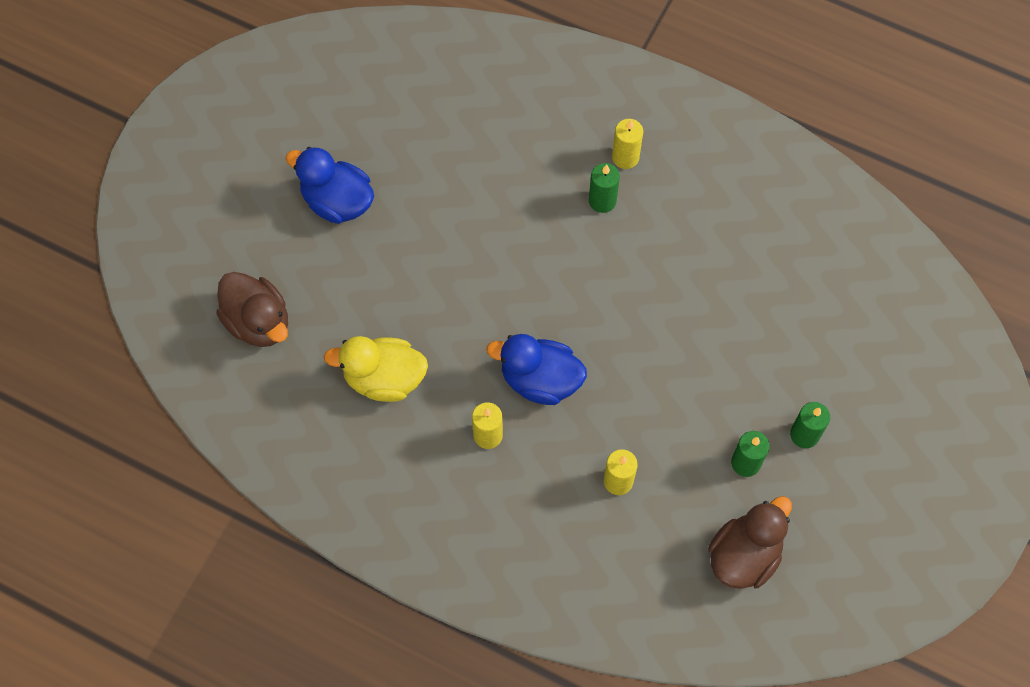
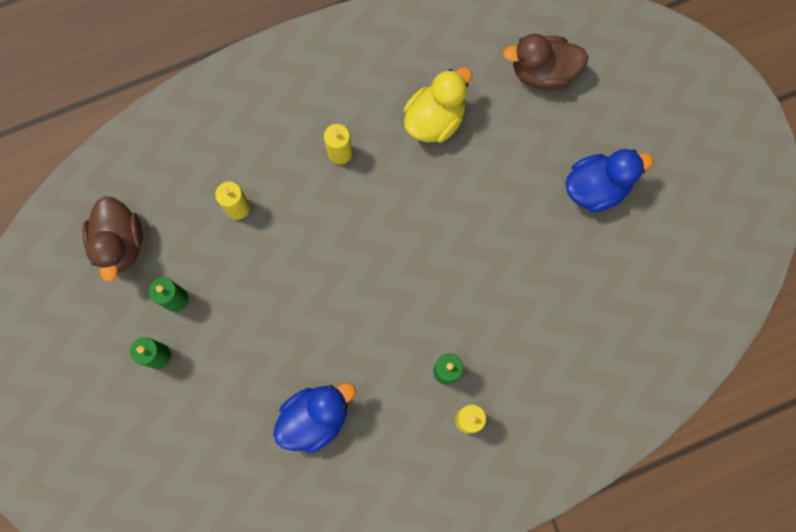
camera: 130 degrees right, 10 degrees up
blue duck [486,334,587,405] -> blue duck moved to [273,383,356,454]

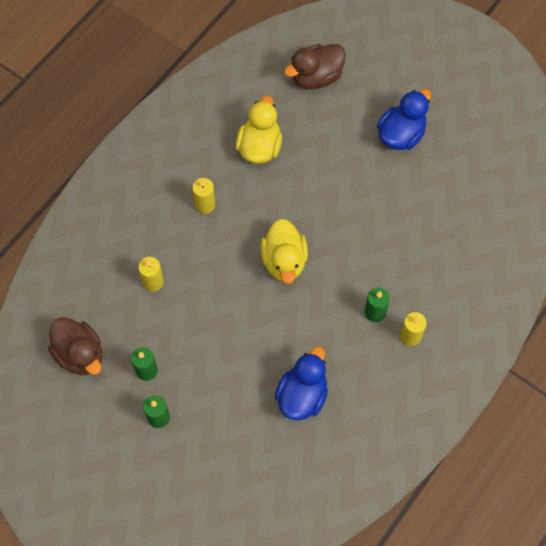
camera: 30 degrees left, 10 degrees down
none -> yellow duck [260,219,308,284]

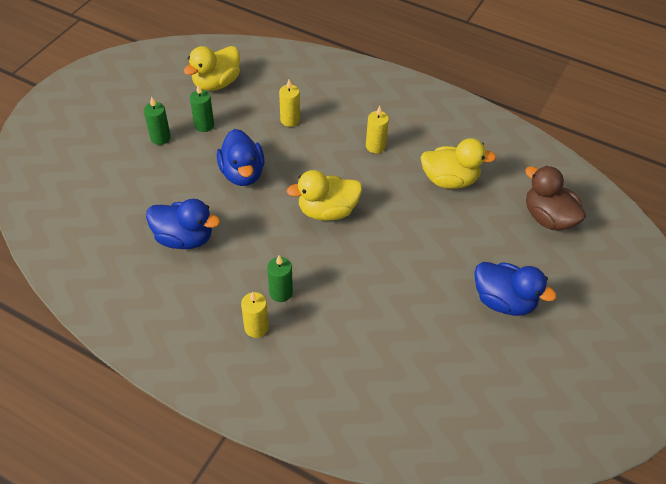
camera: 80 degrees right, 15 degrees down
brown duck [48,317,102,375] -> yellow duck [184,46,240,91]
none -> blue duck [217,129,265,186]

